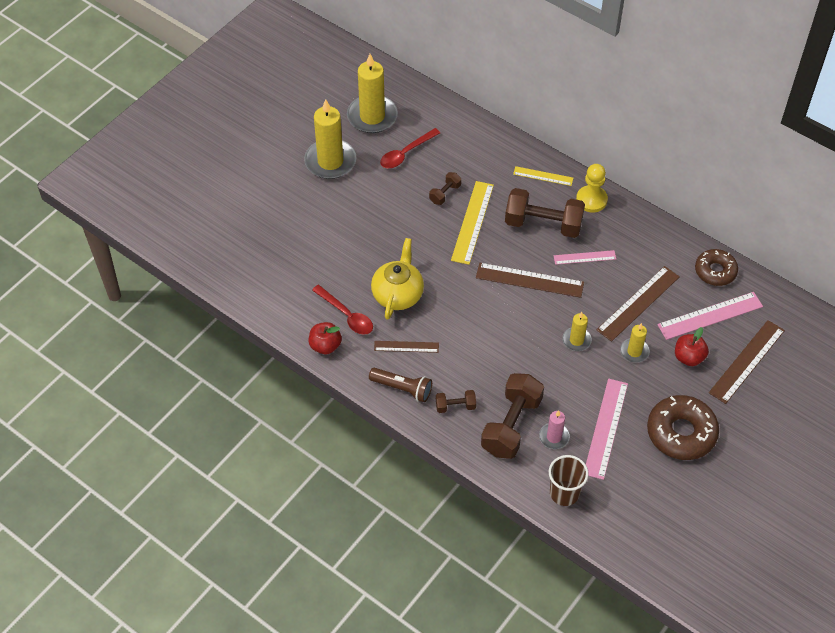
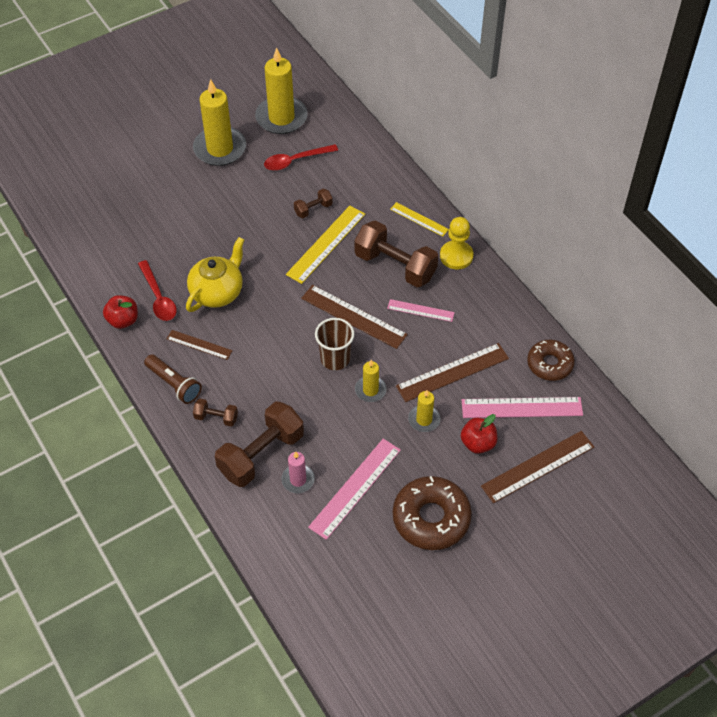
camera: 20 degrees right, 0 degrees up
brown cup [549,455,588,506] -> brown cup moved to [315,318,354,370]

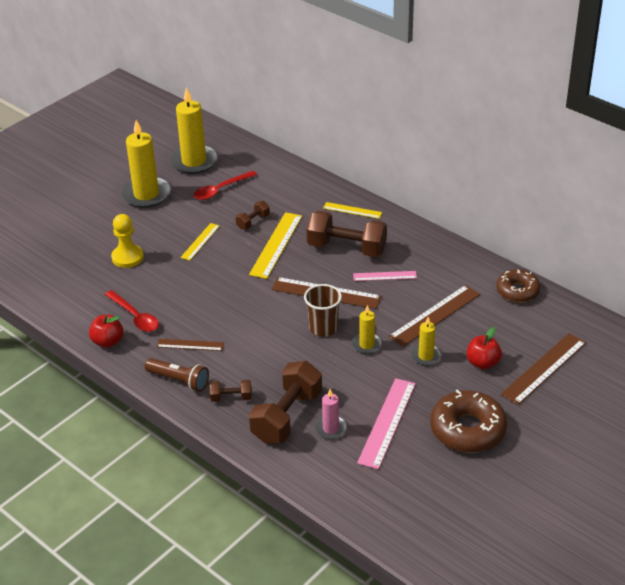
camera: 15 degrees left, 15 degrees down
yellow teapot [186,237,244,312] -> none
yellow pawn [440,217,474,269] -> yellow pawn moved to [111,214,144,268]
pink ruler [462,397,583,418] -> none
none -> yellow ruler [180,223,220,261]

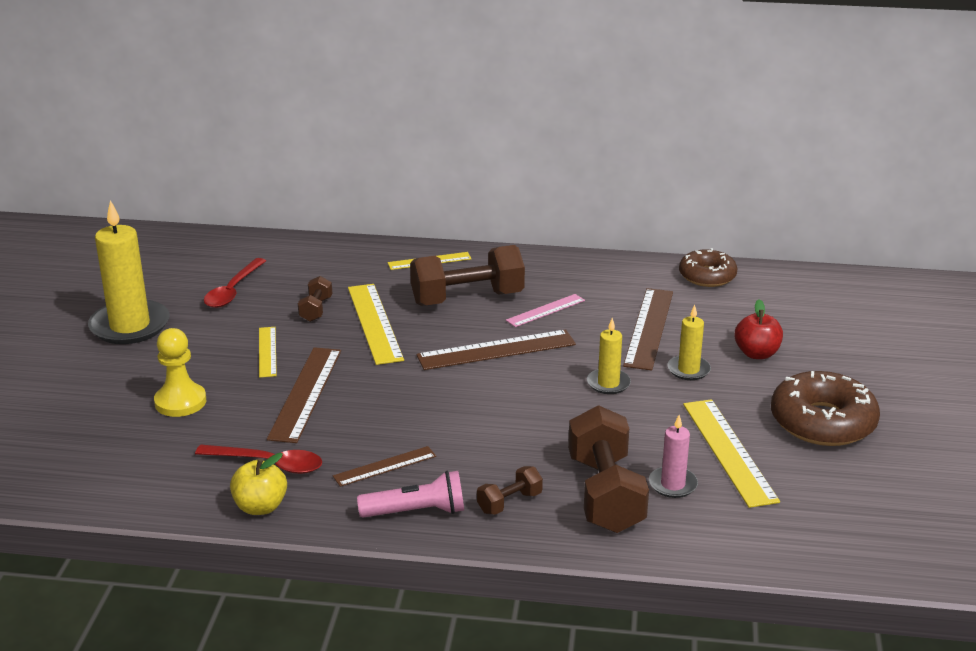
camera: 35 degrees left, 10 degrees down
red apple [89,315,124,348] -> yellow apple [230,453,287,515]
brown flashlight [145,358,209,392] -> pink flashlight [357,471,464,518]
yellow candle [169,87,218,174] -> none
brown cup [304,284,342,337] -> none
pink ruler [357,378,416,469] -> yellow ruler [683,399,780,508]
brown ruler [501,333,586,405] -> brown ruler moved to [267,347,341,443]

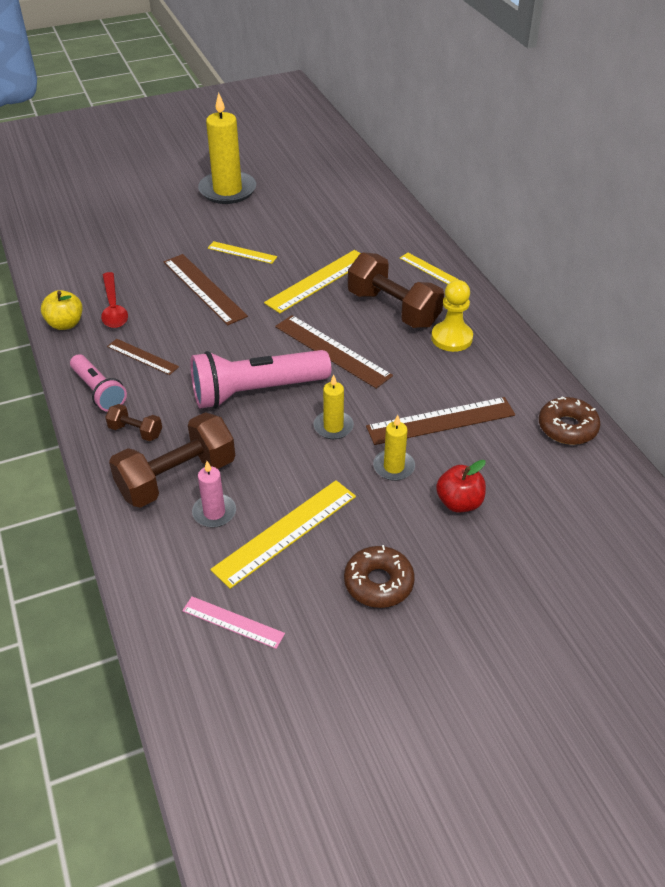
camera: 60 degrees right, 15 degrees up
yellow pawn [154,328,206,417] -> yellow pawn moved to [431,280,473,352]
red spoon [204,258,266,308] -> none
yellow ruler [259,327,277,378] -> yellow ruler turned 60 degrees clockwise [208,241,277,264]
brown ruler [267,347,341,443] -> brown ruler turned 75 degrees clockwise [164,254,248,325]
brown dumbbell [298,276,332,322] -> none
pink ruler [506,294,585,327] -> pink ruler moved to [182,596,285,649]
brown donut [771,371,880,446] -> brown donut [344,545,415,608], size x0.65
none -> pink flashlight [190,350,331,409]

